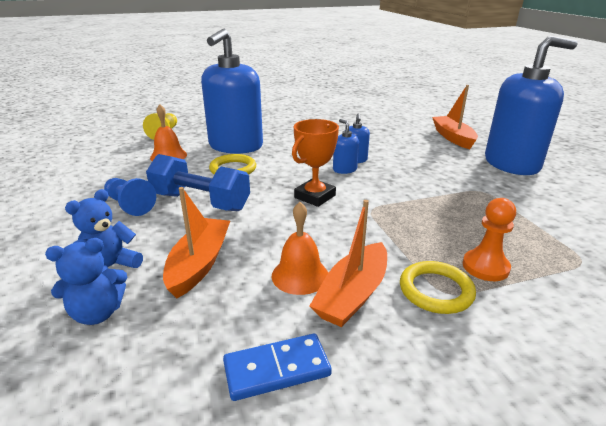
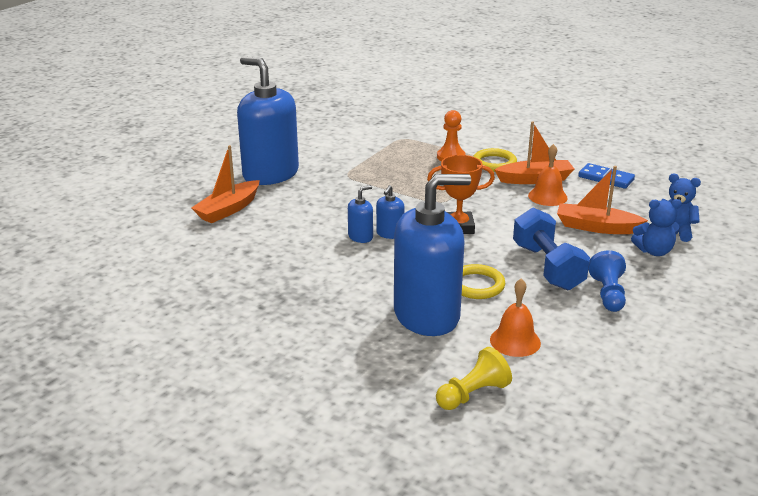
camera: 130 degrees left, 0 degrees up
orange boat [163,187,230,299] -> orange boat turned 45 degrees clockwise [557,166,648,234]

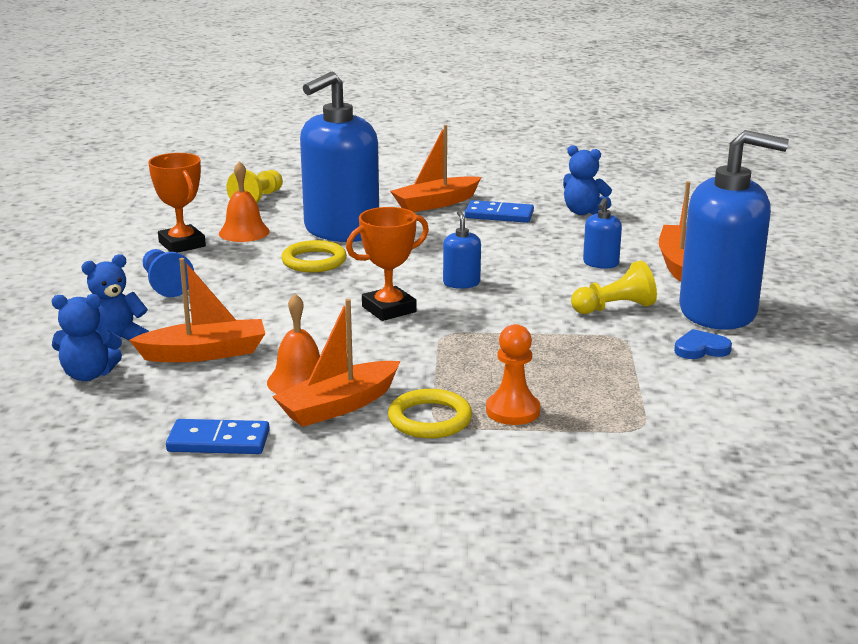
camera: 150 degrees right, 5 degrees down
blue soap dispenser [348,185,373,243] -> blue soap dispenser moved to [583,198,622,269]
blue dumbbell [513,208,590,290] -> none
none -> orange trophy [148,153,206,253]
none -> orange boat [390,125,481,212]
none -> blue domino [465,200,534,223]
none -> blue teddy bear [563,145,612,215]
none -> yellow pawn [571,261,657,314]
none -> blue heart [674,329,732,359]

